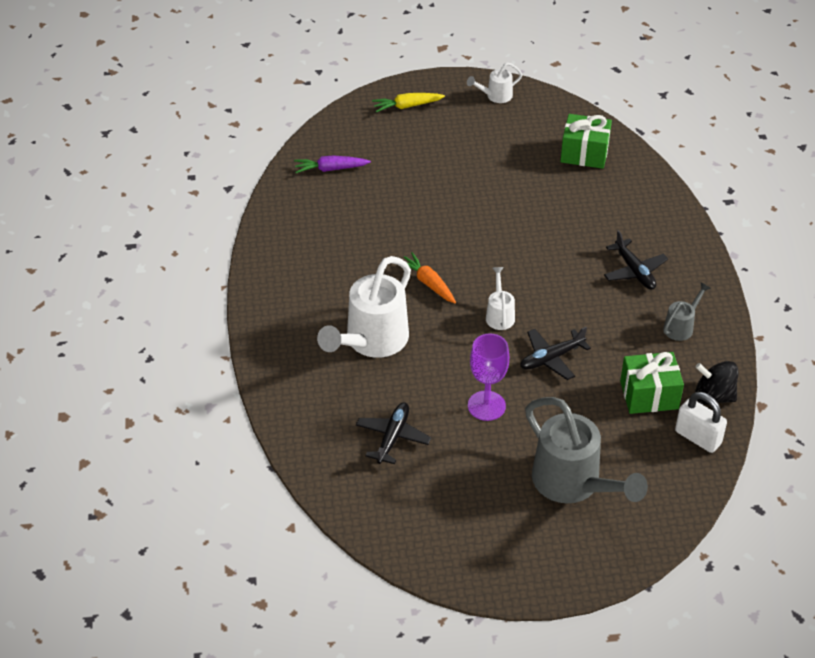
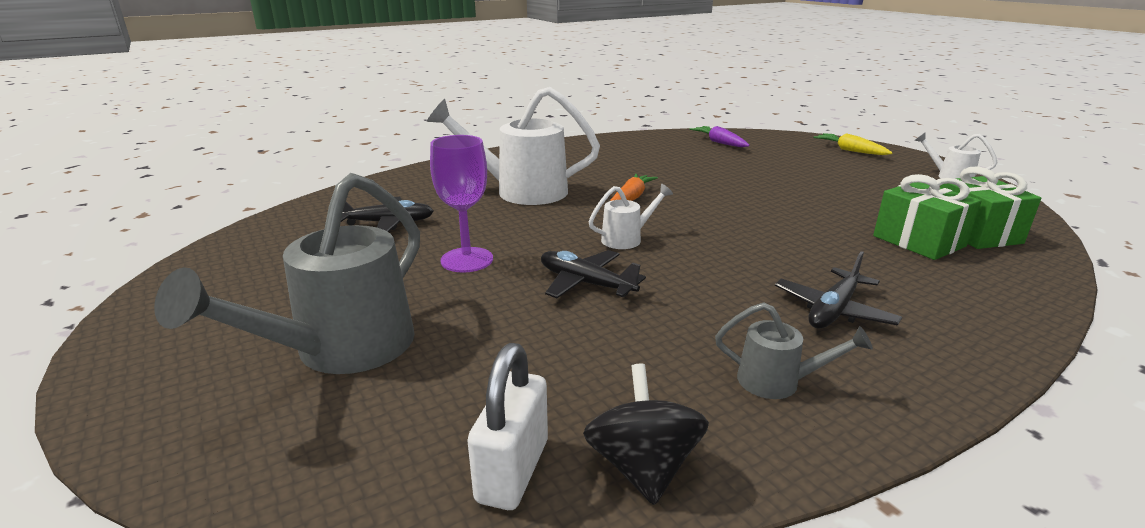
camera: 65 degrees right, 20 degrees down
green gift [620,352,684,414] -> green gift moved to [873,174,982,260]

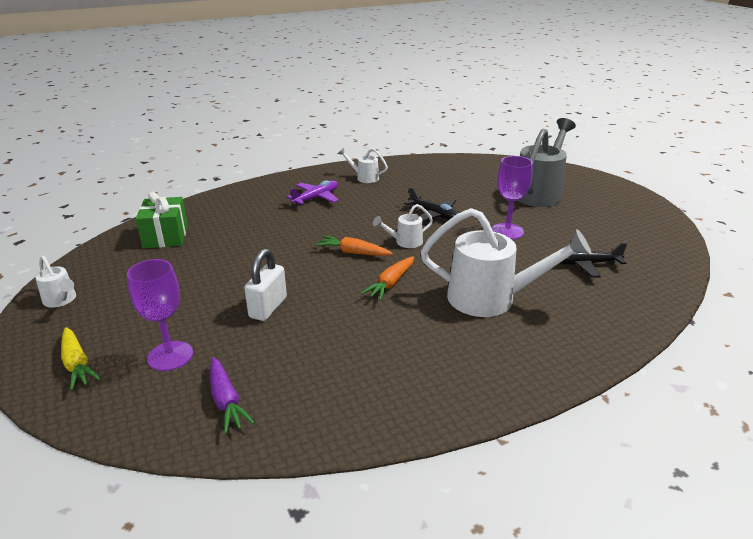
camera: 175 degrees left, 5 degrees up
white padlock [467,343,548,510] -> white padlock moved to [244,249,287,321]
black spinning top [583,364,709,505] -> none
grey watering can [715,302,873,399] -> white watering can [338,148,388,183]
black plane [775,251,902,329] -> purple plane [286,180,339,206]
green gift [873,174,982,260] -> none
none -> purple goblet [127,259,193,371]
none -> orange carrot [315,236,393,256]

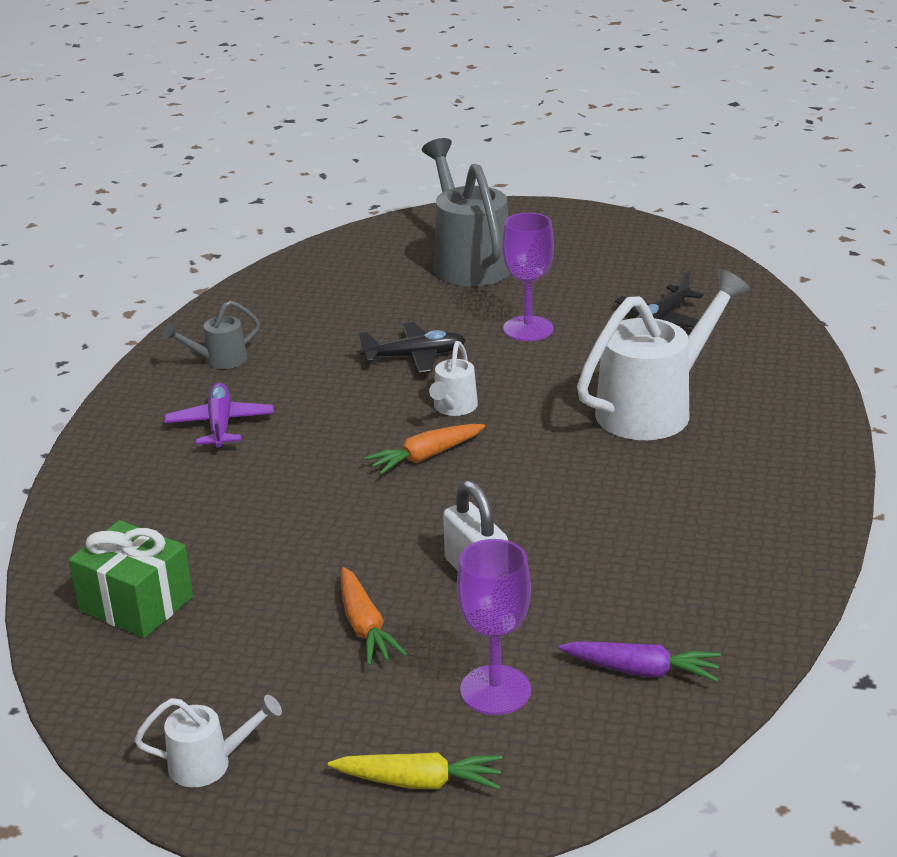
camera: 50 degrees left, 0 degrees up
white watering can [338,148,388,183] -> grey watering can [162,300,260,369]
orange carrot [361,257,414,301] -> orange carrot moved to [341,567,407,665]

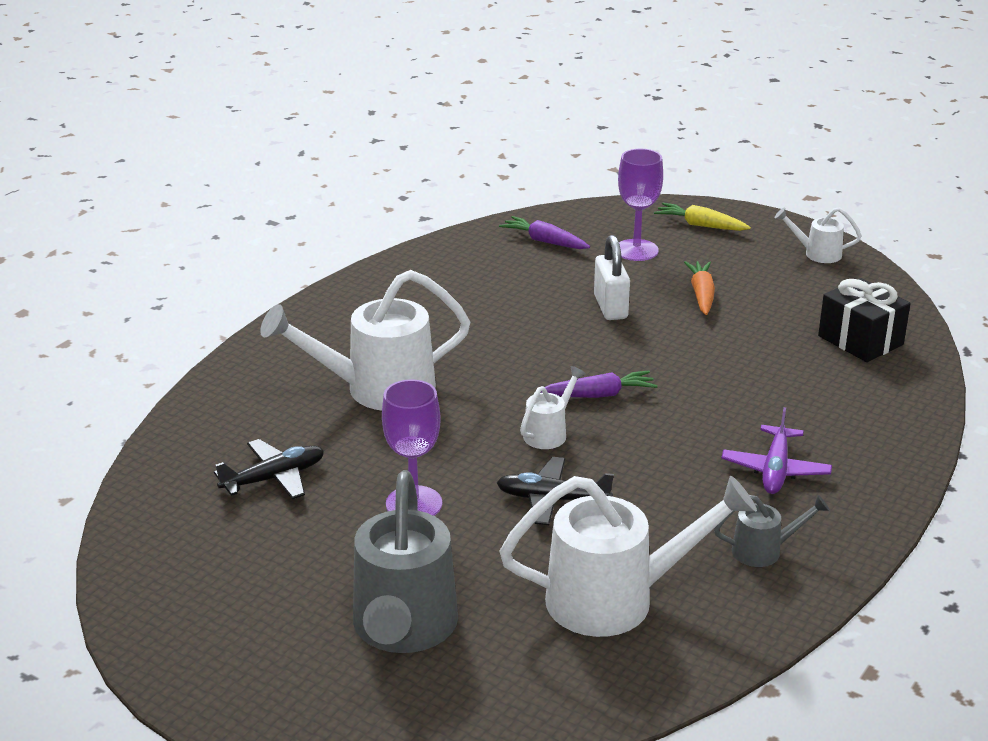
camera: 160 degrees left, 0 degrees up
green gift [69,520,193,638] -> black gift [818,278,910,362]
orange carrot [364,424,485,475] -> purple carrot [541,371,658,398]
none -> white watering can [500,476,757,637]

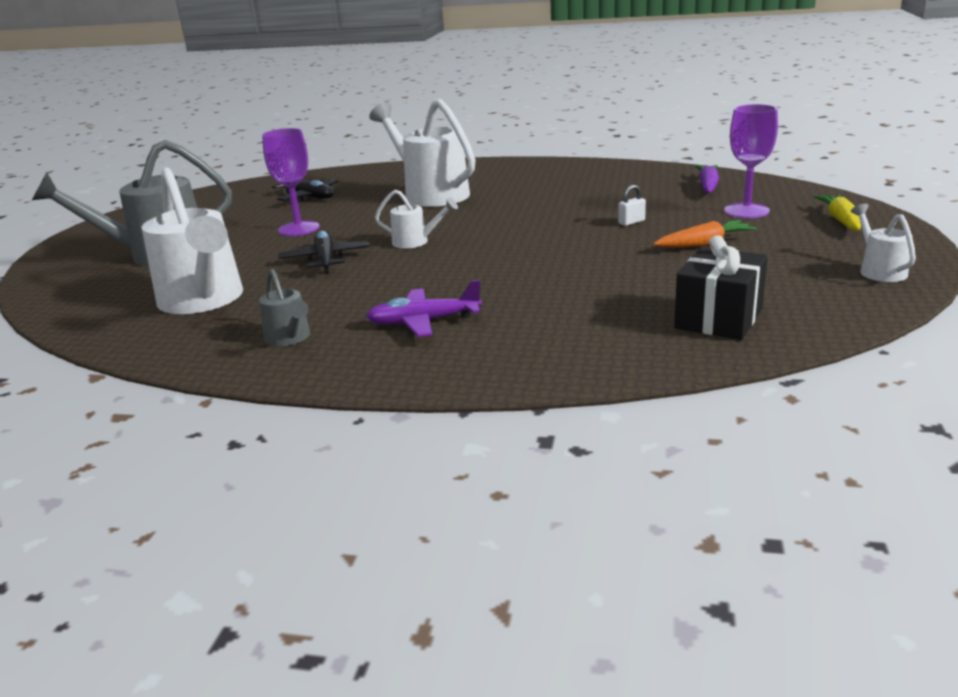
camera: 70 degrees right, 5 degrees down
purple carrot [541,371,658,398] -> none
white padlock [594,235,630,320] -> white padlock [618,185,646,226], size x0.52

